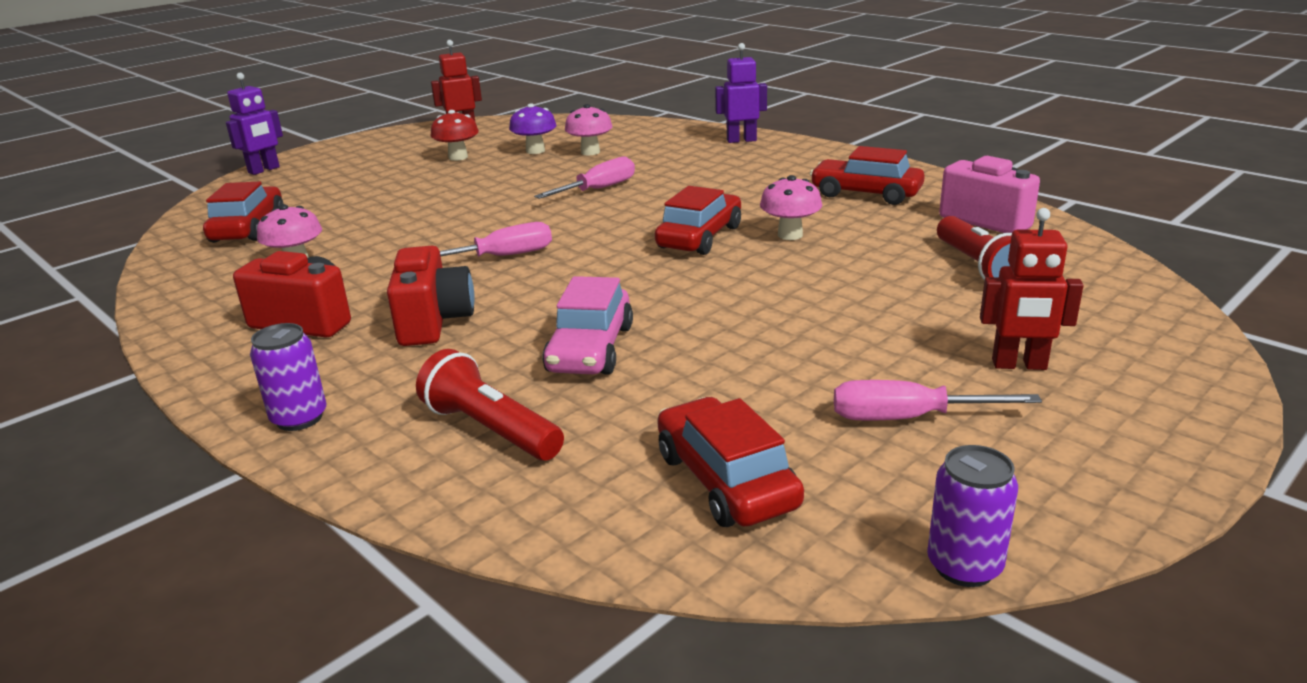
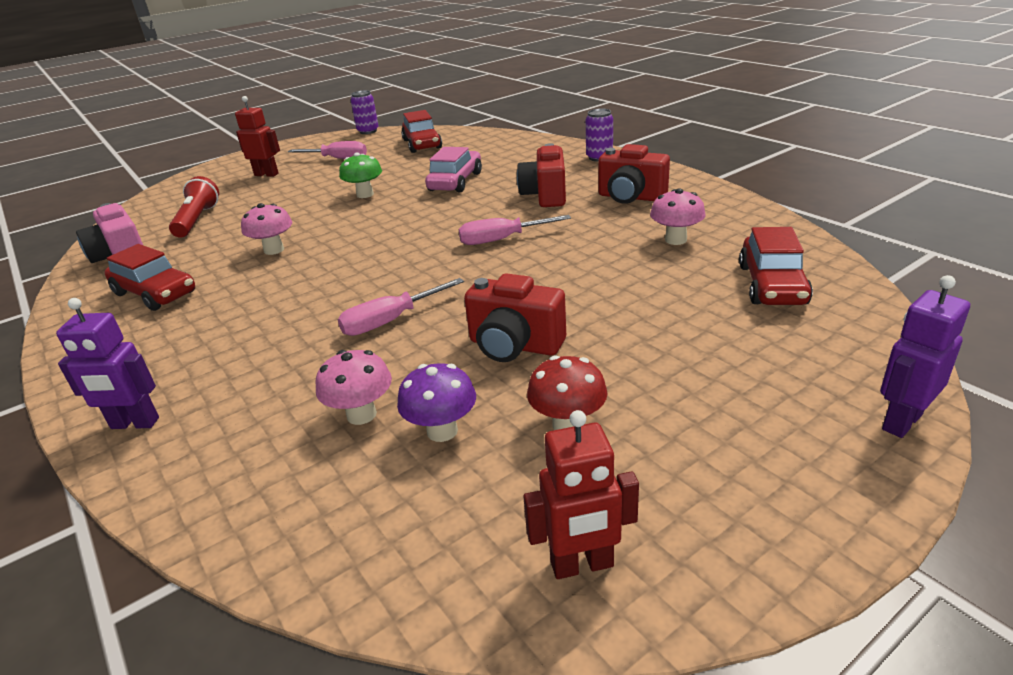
camera: 170 degrees left, 5 degrees up
red flashlight [416,349,564,461] -> none
red car [655,186,741,255] -> none
none -> green mushroom [339,152,382,198]
none -> red camera [464,273,566,362]

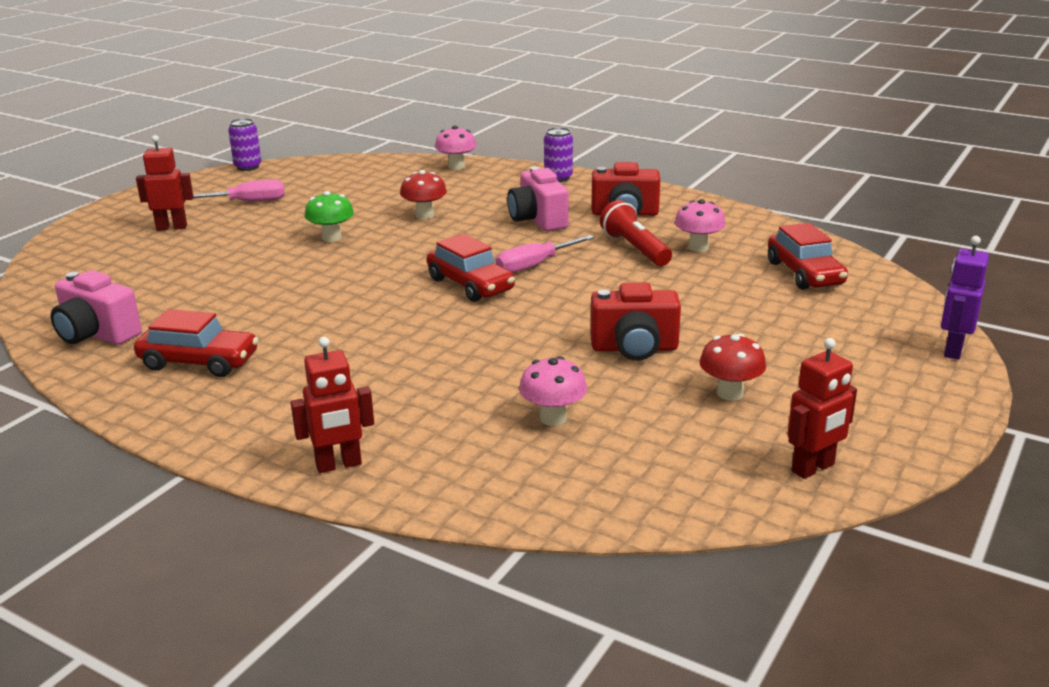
camera: 25 degrees left, 5 degrees down
purple robot [56,298,159,429] -> red robot [291,337,374,473]
red flashlight [169,176,219,238] -> red flashlight moved to [600,200,672,266]
pink mushroom [241,203,292,255] -> pink mushroom moved to [435,126,477,170]
pink screwdriver [338,278,464,336] -> none
purple mushroom [397,363,476,442] -> none
red car [401,110,442,153] -> red car moved to [427,234,515,302]
pink car [425,147,482,192] -> red mushroom [400,170,447,219]
red camera [517,143,566,207] -> pink camera [507,166,568,231]

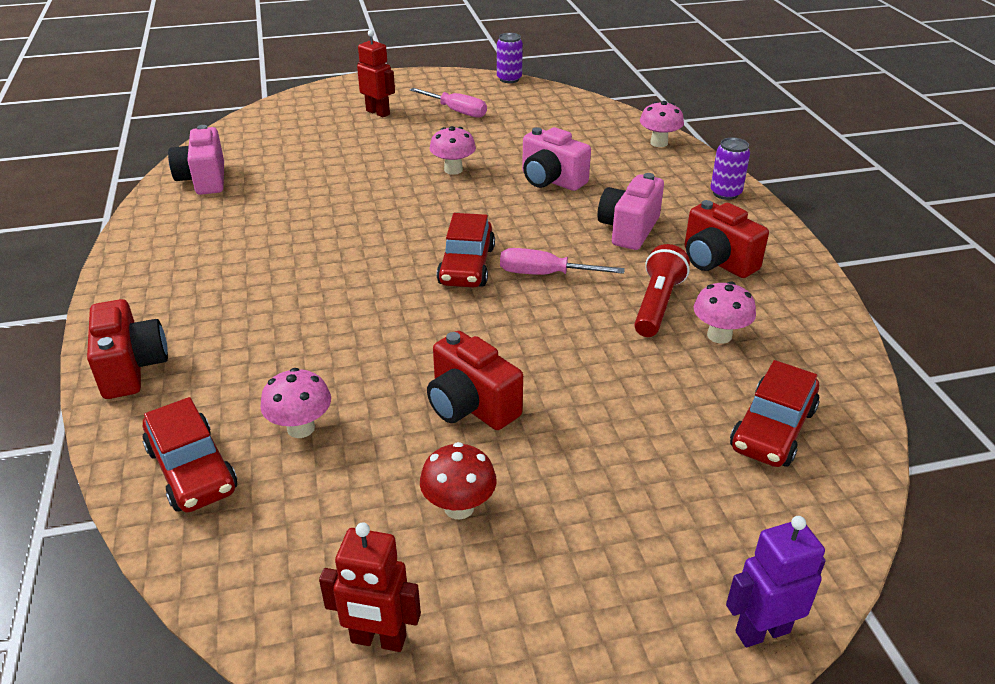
camera: 45 degrees right, 10 degrees up
red car [134,309,259,377] -> red car moved to [142,397,237,513]
red robot [291,337,374,473] -> red camera [87,299,168,399]
green mushroom [305,191,354,242] -> pink mushroom [430,126,476,175]
red mushroom [400,170,447,219] -> pink camera [522,127,591,191]

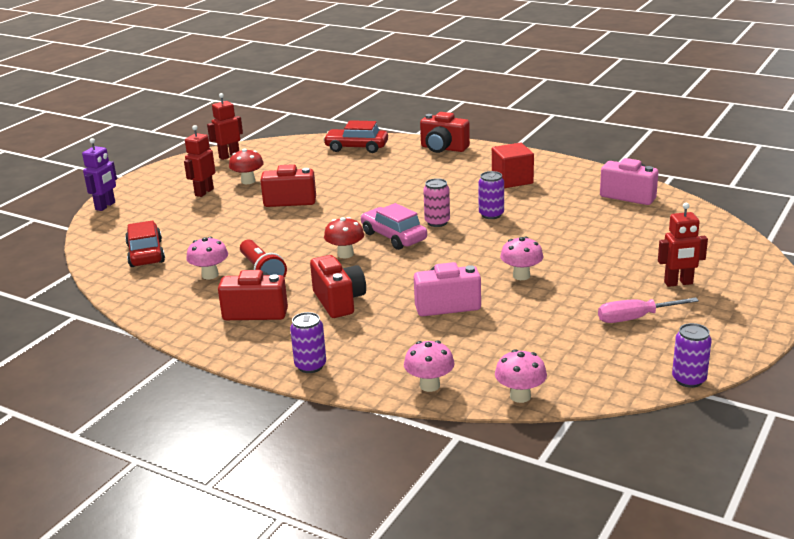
camera: 135 degrees right, 10 degrees down
pink mushroom [260,368,331,438] -> pink mushroom moved to [495,349,547,403]
red car [437,213,495,287] -> pink car [360,203,427,250]
pink screwdriver [500,248,625,275] -> red mushroom [324,217,364,258]
pink camera [597,173,664,250] -> red camera [310,255,366,318]
none -> red robot [184,125,215,197]
none -> pink can [423,178,450,227]
none -> purple can [478,171,504,219]
none -> red cube [492,143,534,188]

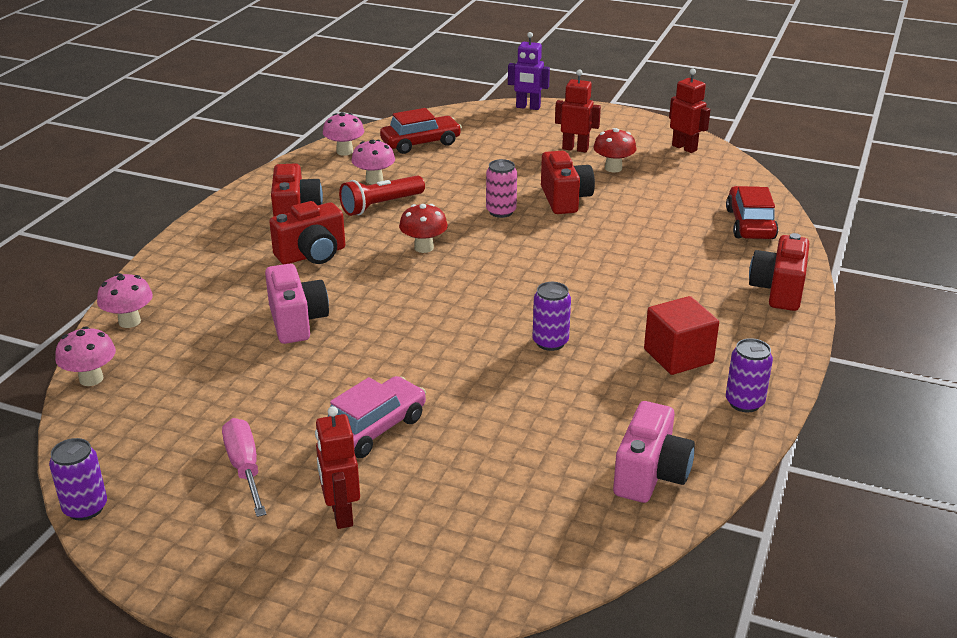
camera: 80 degrees right, 5 degrees up
purple can [290,312,326,373] -> purple can moved to [726,338,773,412]
pink car [360,203,427,250] -> pink car moved to [328,376,426,458]
pink can [423,178,450,227] -> pink can moved to [486,159,517,218]
pink mushroom [500,236,543,280] -> pink mushroom moved to [323,112,364,156]

